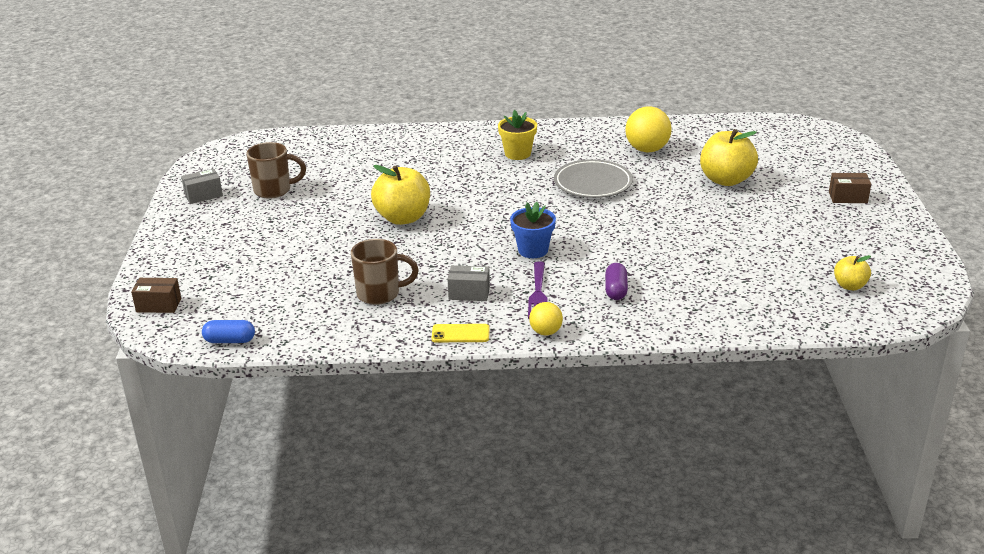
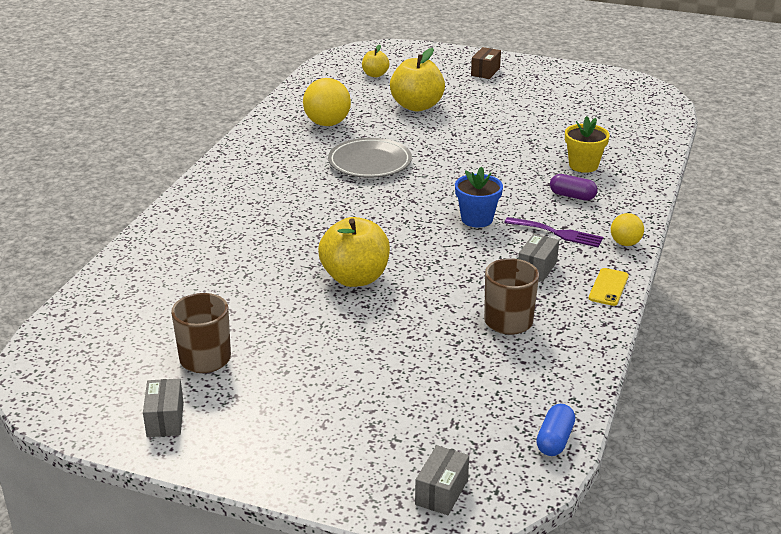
camera: 70 degrees left, 0 degrees up
brown box [131,278,181,313] -> grey box [415,445,469,515]
yellow flower pot [498,110,537,160] -> yellow flower pot moved to [565,116,610,173]
yellow apple [834,255,871,290] -> yellow apple moved to [362,45,390,77]

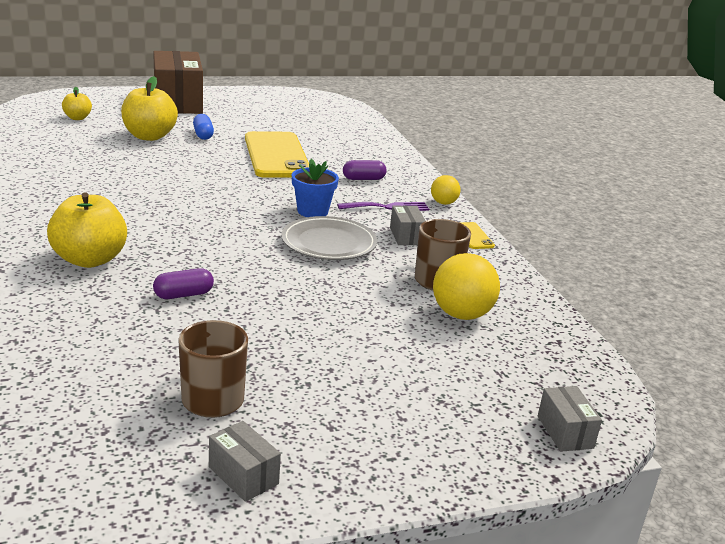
camera: 40 degrees left, 5 degrees down
yellow ball [303,78,351,126] -> yellow ball moved to [433,253,500,320]
yellow apple [318,217,390,287] -> yellow apple moved to [47,192,127,268]
grey plate [328,138,412,178] -> grey plate moved to [281,216,377,260]
brown box [471,47,501,79] -> brown box [153,51,203,114], size x2.32
blue capsule [536,404,575,456] -> blue capsule moved to [193,114,214,140]
yellow flower pot [565,116,610,173] -> none
none -> purple capsule [153,268,214,299]
none -> yellow phone [245,131,309,178]

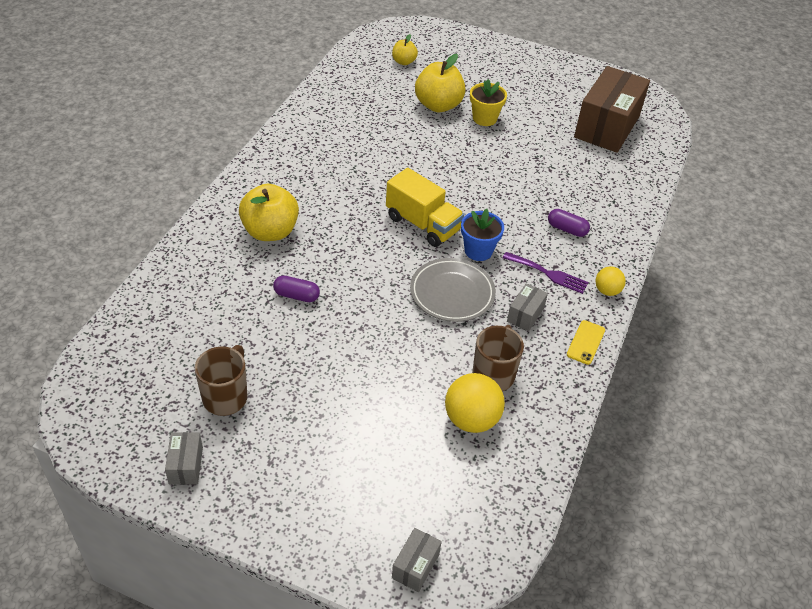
camera: 40 degrees right, 20 degrees up
brown box [153,51,203,114] -> brown box moved to [574,66,650,153]
blue capsule [193,114,214,140] -> yellow flower pot [470,79,507,126]
yellow phone [245,131,309,178] -> none
none -> yellow truck [386,168,464,247]

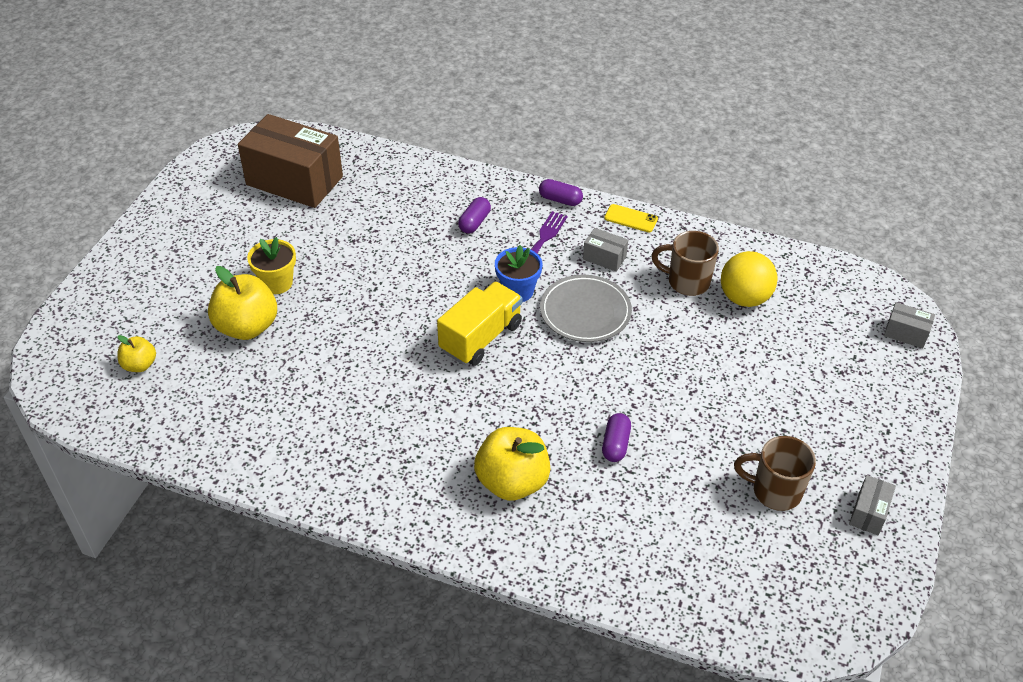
camera: 90 degrees left, 0 degrees up
grey box [165,432,203,485] -> grey box turned 60 degrees counterclockwise [849,475,896,535]
yellow ball [595,266,626,296] -> purple capsule [539,179,583,206]

